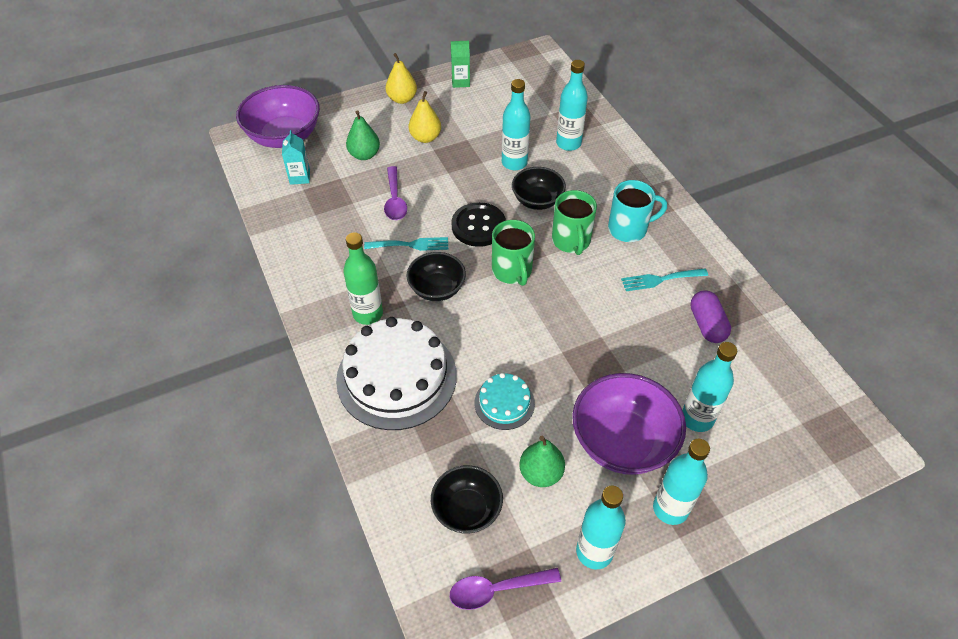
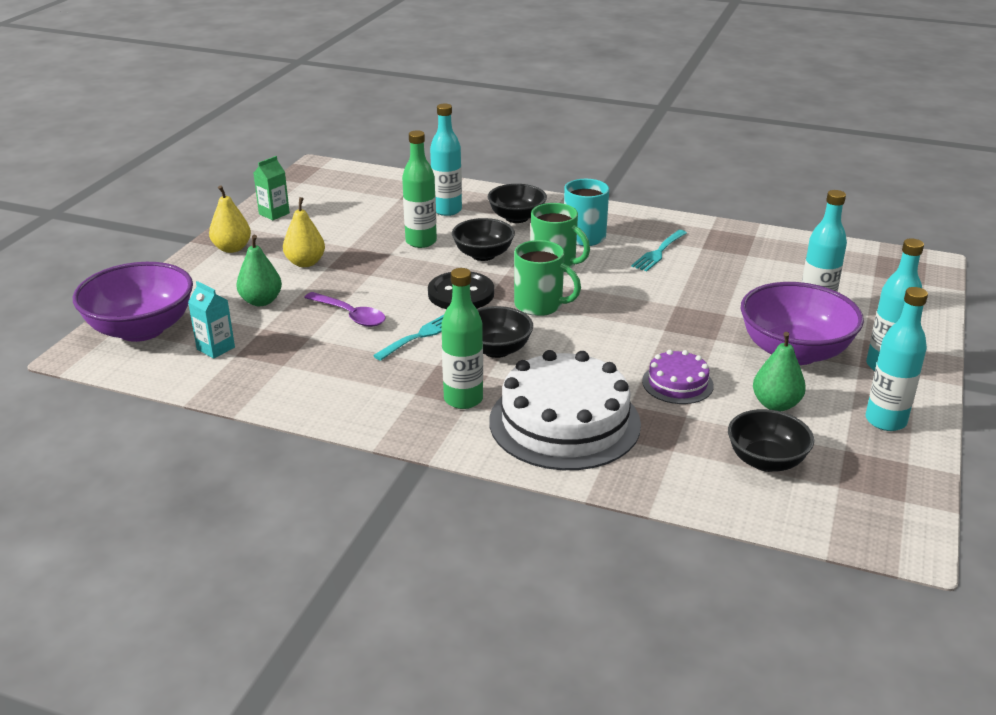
camera: 45 degrees left, 20 degrees down
purple spoon [450,568,561,610] -> none
turquoise cake [475,373,535,430] -> purple cake [642,350,714,404]
turquoise bottle [502,79,531,170] -> green bottle [402,130,437,248]
purple capsule [690,290,731,343] -> none
none -> black bowl [488,184,547,223]

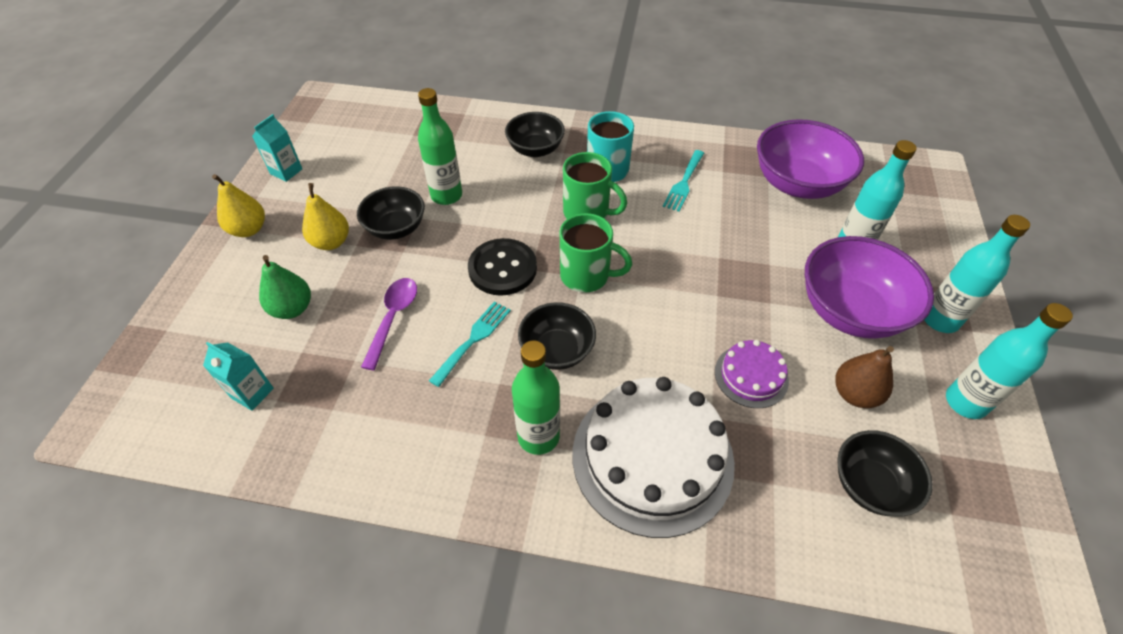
camera: 10 degrees left, 20 degrees up
purple bowl [73,262,193,342] -> purple bowl moved to [757,119,864,199]
green carton [253,156,290,220] -> turquoise carton [252,114,302,182]
purple spoon [304,292,386,327] -> purple spoon turned 105 degrees counterclockwise [361,278,417,370]
turquoise bottle [430,103,462,216] -> none
black bowl [452,218,515,261] -> black bowl moved to [357,186,425,240]
green pear [753,332,806,411] -> brown pear [836,346,894,408]

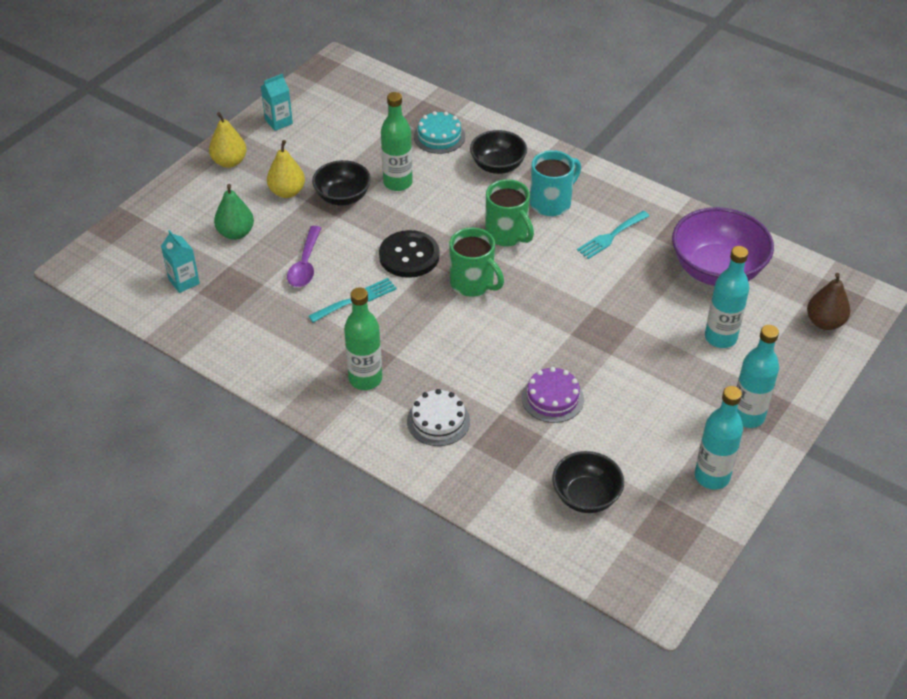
camera: 25 degrees right, 5 degrees down
purple spoon [361,278,417,370] -> purple spoon turned 150 degrees clockwise [287,226,321,287]
black bowl [518,302,596,370] -> none
white cake [573,377,735,538] -> white cake [407,389,470,446], size x0.49
purple bowl [805,236,934,339] -> none
brown pear [836,346,894,408] -> brown pear moved to [807,273,850,330]
none -> turquoise cake [414,111,465,154]

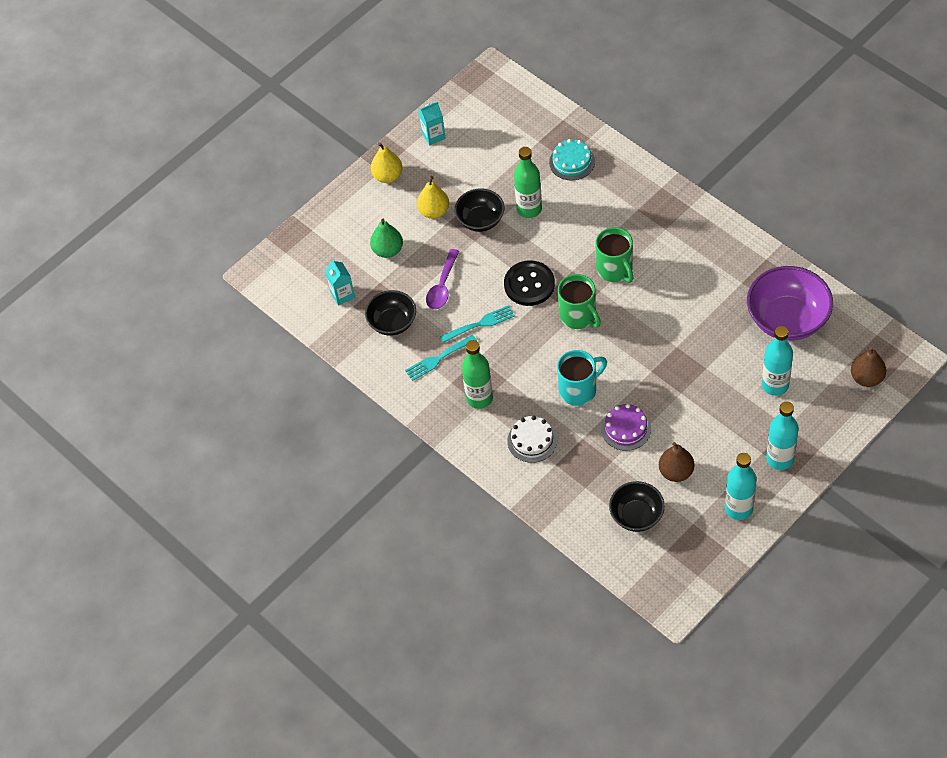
camera: 15 degrees right, 10 degrees up
black bowl [470,130,527,174] -> black bowl moved to [365,290,416,336]
turquoise mug [530,150,581,216] -> turquoise mug moved to [557,350,607,406]
turquoise fork [577,211,649,259] -> turquoise fork moved to [405,335,477,381]
none -> brown pear [659,442,694,482]

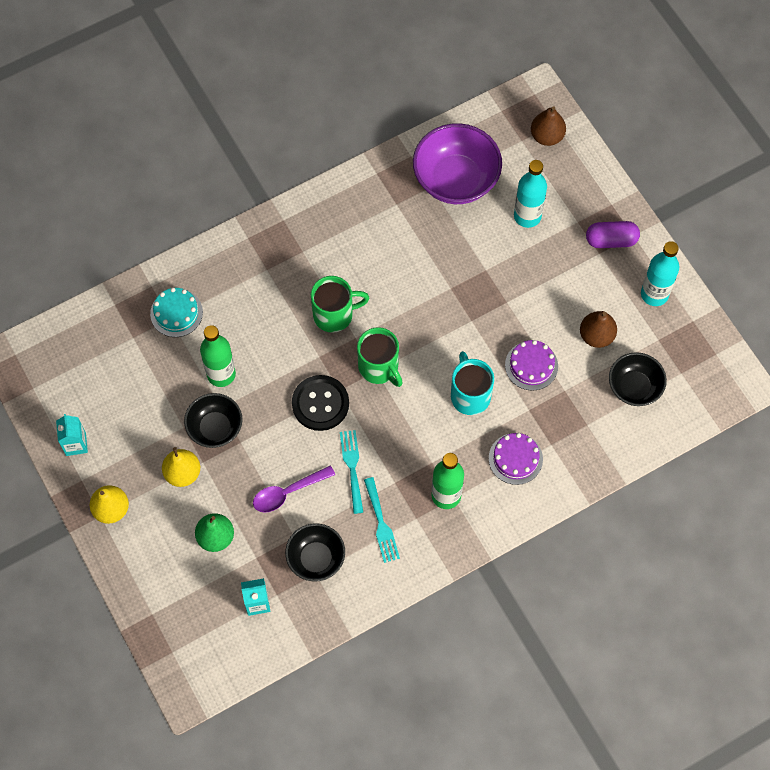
camera: 80 degrees left, 10 degrees up
purple spoon [426,249,459,309] -> purple spoon turned 120 degrees clockwise [253,465,335,513]
white cake [507,416,557,463] -> purple cake [489,433,543,485]
green mug [558,274,601,329] -> green mug turned 75 degrees clockwise [357,327,403,387]
turquoise bottle [766,401,799,470] -> purple capsule [586,221,640,248]

